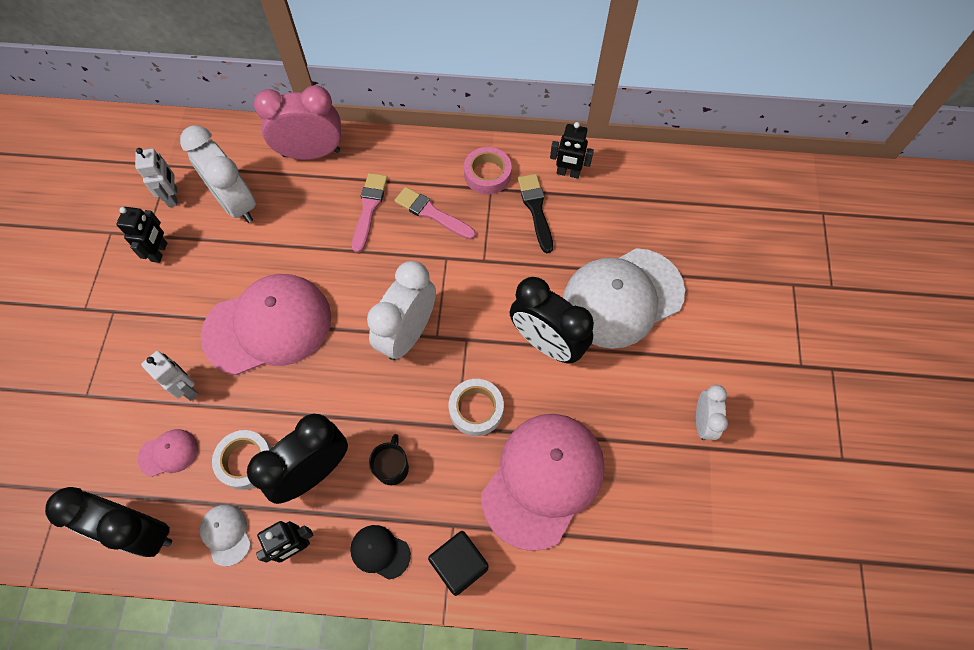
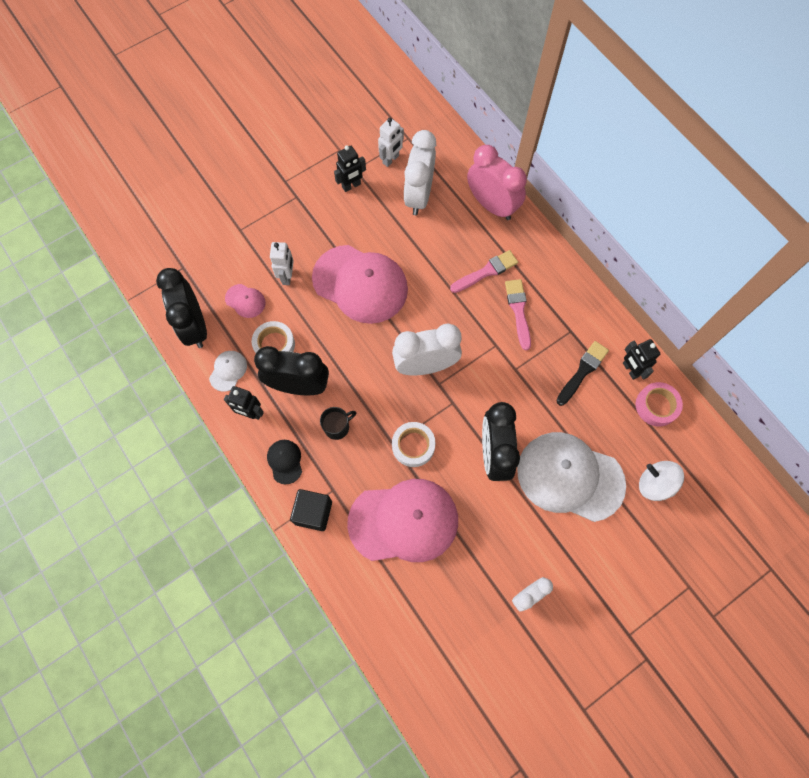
camera: 50 degrees right, 5 degrees up
pink tape [464,147,512,194] -> pink tape moved to [636,382,683,427]
none -> white spinning top [639,461,684,501]

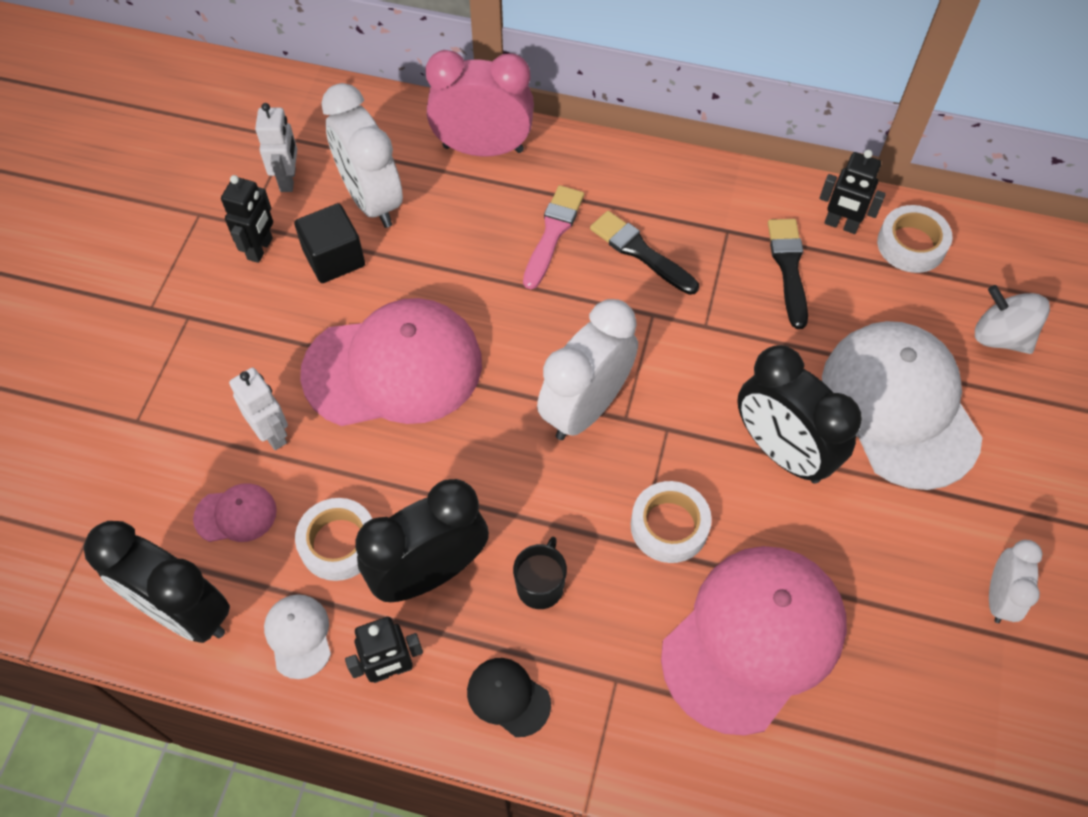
camera: 40 degrees left, 10 degrees down
black cube [290,489,332,531] -> black cube moved to [294,203,365,283]
pink brush [505,279,531,350] -> black brush [590,211,699,295]
white cap [517,432,626,522] -> white cap turned 90 degrees clockwise [822,321,982,490]
pink tape [636,382,683,427] -> white tape [877,205,952,273]
white spinning top [639,461,684,501] -> white spinning top turned 45 degrees clockwise [975,285,1050,354]

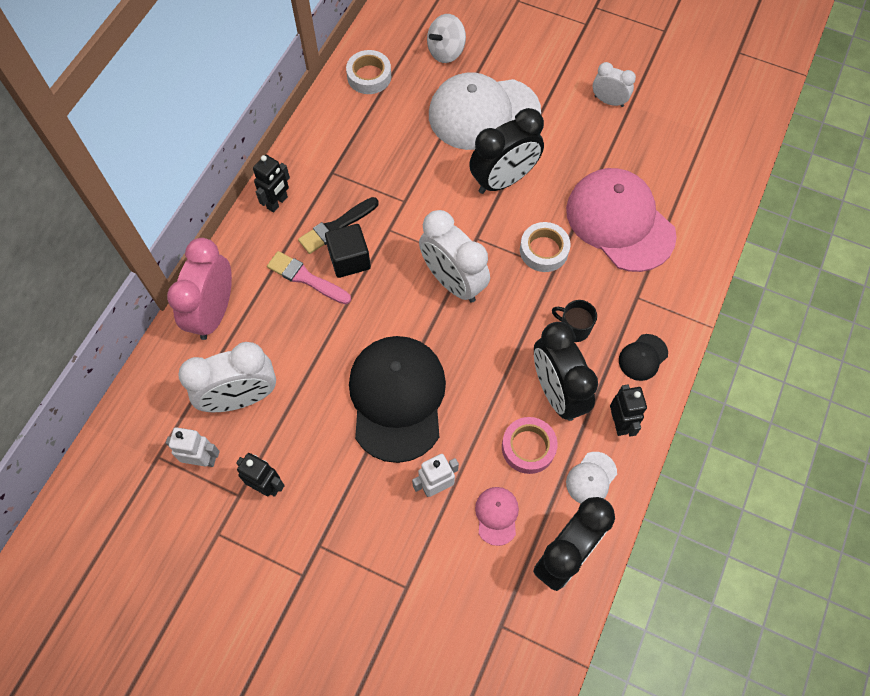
camera: 80 degrees left, 5 degrees up
white cap [264,594,331,679] -> white cap turned 45 degrees counterclockwise [566,452,617,504]
black cube [294,203,365,283] -> black cube moved to [325,224,371,278]
white tape [295,498,372,581] -> pink tape [502,417,557,474]
pink cap [300,298,482,426] -> black cap [349,336,446,463]
black brush [768,219,808,329] -> none
black robot [820,150,886,234] -> black robot moved to [253,155,290,213]

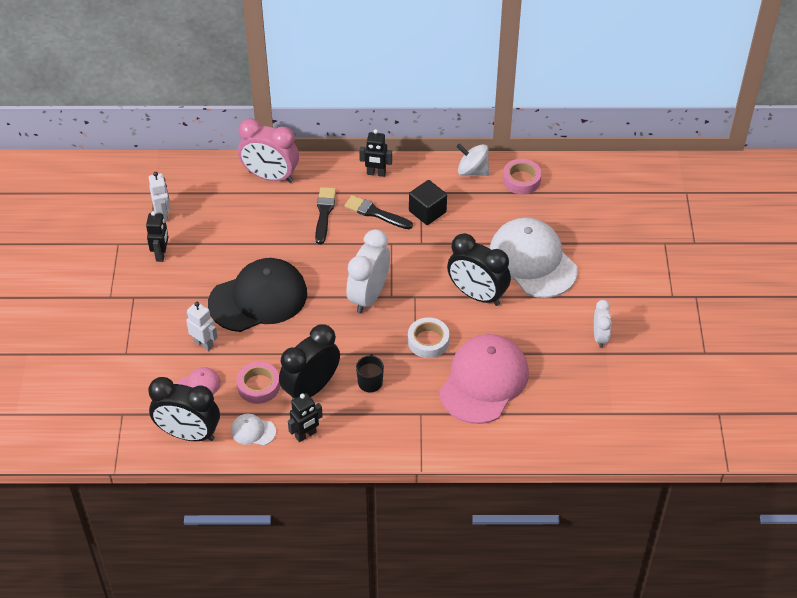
camera: 65 degrees right, 15 degrees down
pink clock [167,238,232,340] -> pink clock turned 150 degrees counterclockwise [238,118,299,183]
white clock [179,342,276,412] -> none
pink brush [267,251,351,304] -> black brush [315,187,336,244]
black cube [325,224,371,278] -> black cube moved to [409,180,447,225]
white tape [346,50,391,94] -> pink tape [503,159,542,194]
white spinning top [427,14,466,63] -> white spinning top moved to [456,143,489,176]
black cap [619,334,668,381] -> none

